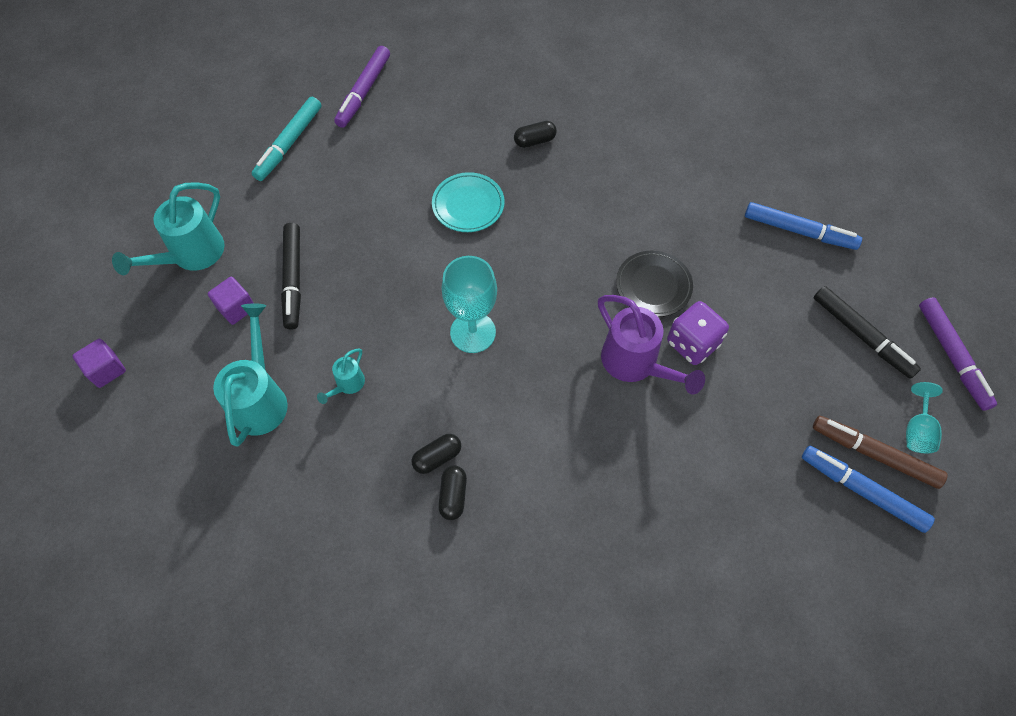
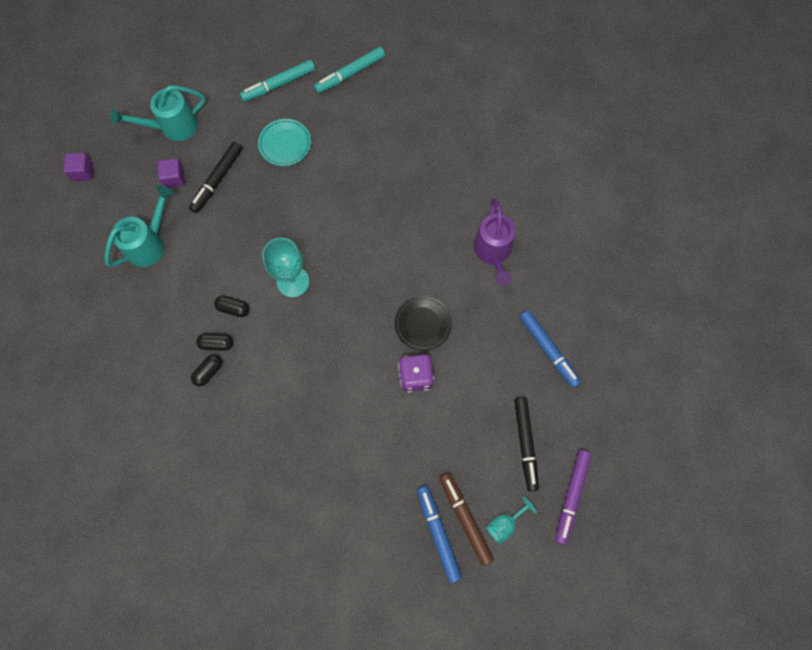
camera: 35 degrees right, 10 degrees up
turquoise watering can [317,348,365,404] -> none
purple marker [334,46,390,128] -> turquoise marker [314,47,385,94]
turquoise plate [432,172,505,232] -> turquoise plate moved to [258,119,311,166]
black capsule [514,121,557,148] -> black capsule moved to [214,296,250,317]
purple watering can [598,295,705,394] -> purple watering can moved to [474,199,516,286]

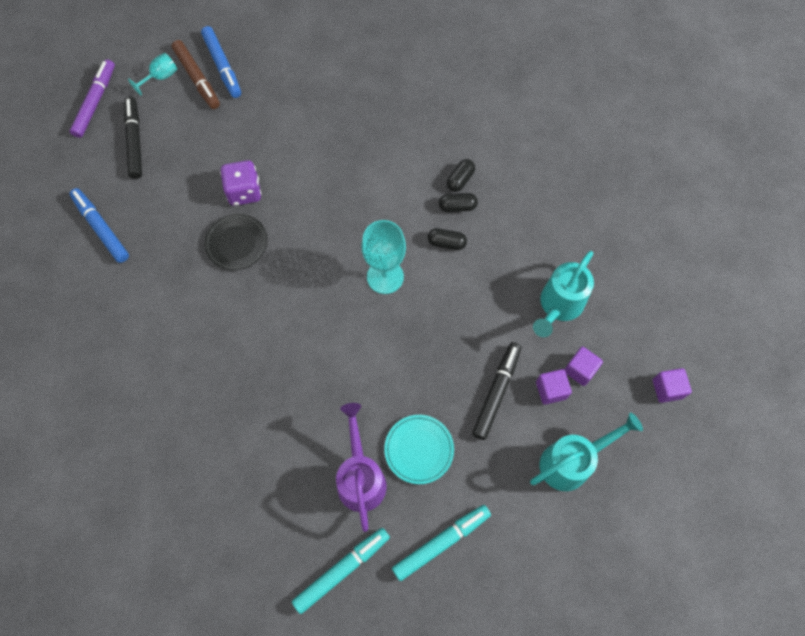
camera: 175 degrees right, 5 degrees down
purple watering can [474,199,516,286] -> purple watering can moved to [336,403,386,532]
none -> purple cube [564,347,603,386]

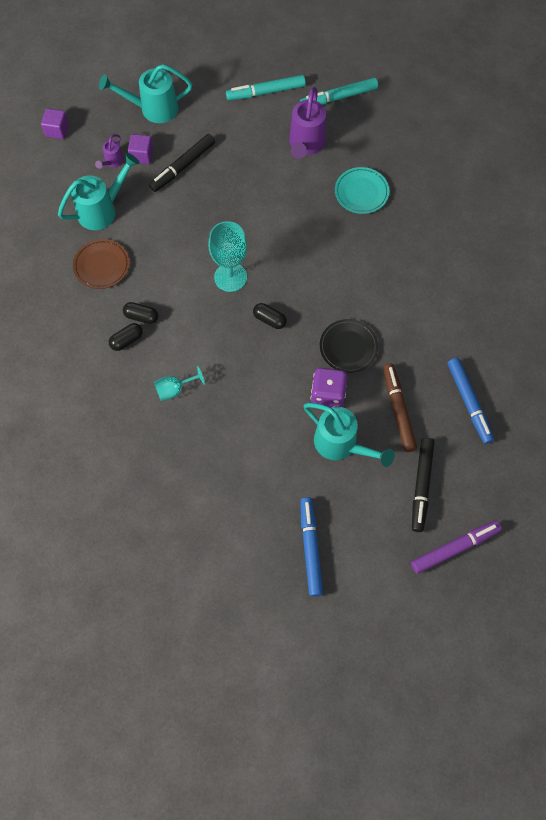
camera: 160 degrees left, 0 degrees up
purple marker [70,59,115,138] -> purple marker turned 150 degrees counterclockwise [411,521,502,574]
turquoise goblet [128,53,177,96] -> turquoise goblet moved to [154,366,205,401]
brown marker [172,40,220,109] -> brown marker moved to [383,363,417,452]
turquoise plate [384,415,454,484] -> turquoise plate moved to [335,167,389,214]
black capsule [428,228,467,250] -> black capsule moved to [253,303,287,329]
purple cube [564,347,603,386] -> purple watering can [95,134,124,169]
none -> brown plate [73,239,130,289]
none -> turquoise watering can [304,403,395,467]

